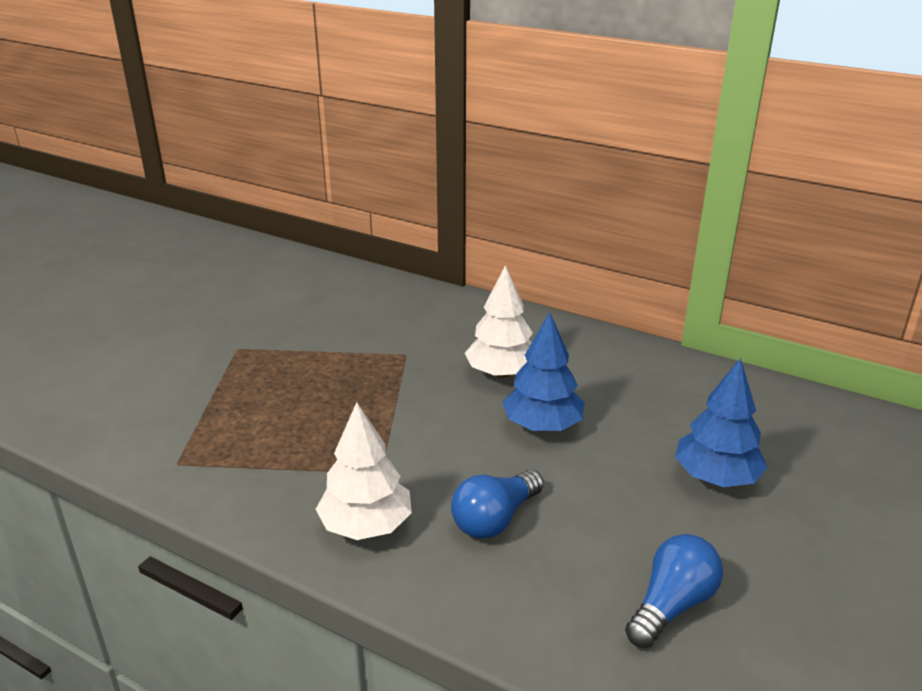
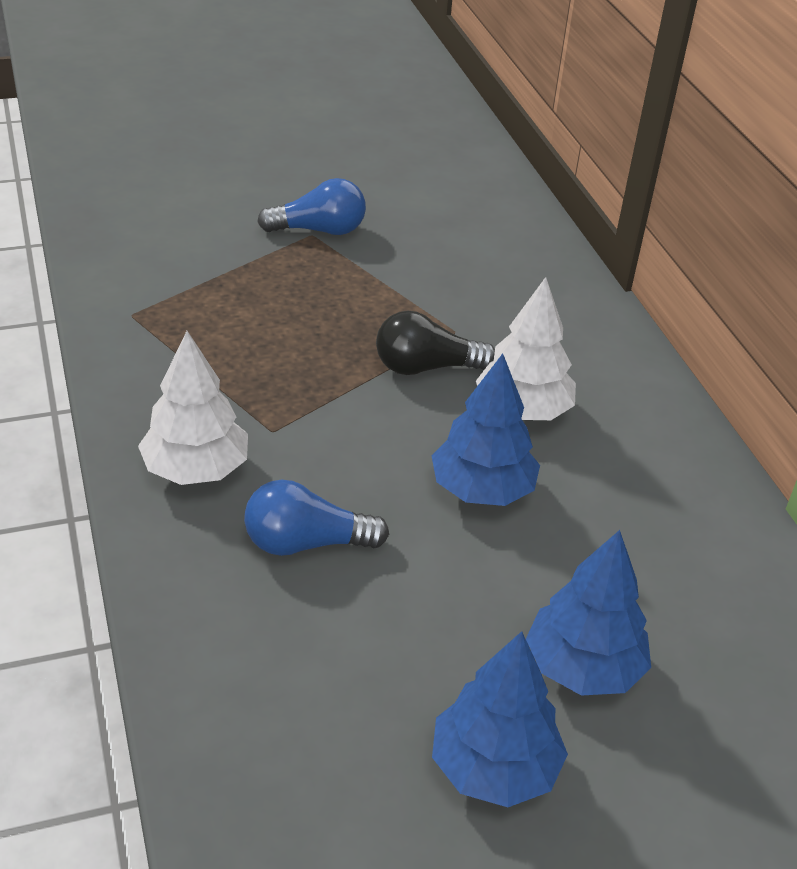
camera: 40 degrees right, 10 degrees up
blue light bulb [625,534,723,648] -> blue light bulb moved to [257,178,366,235]
none -> black light bulb [376,311,495,375]
none -> blue tree [432,631,568,807]

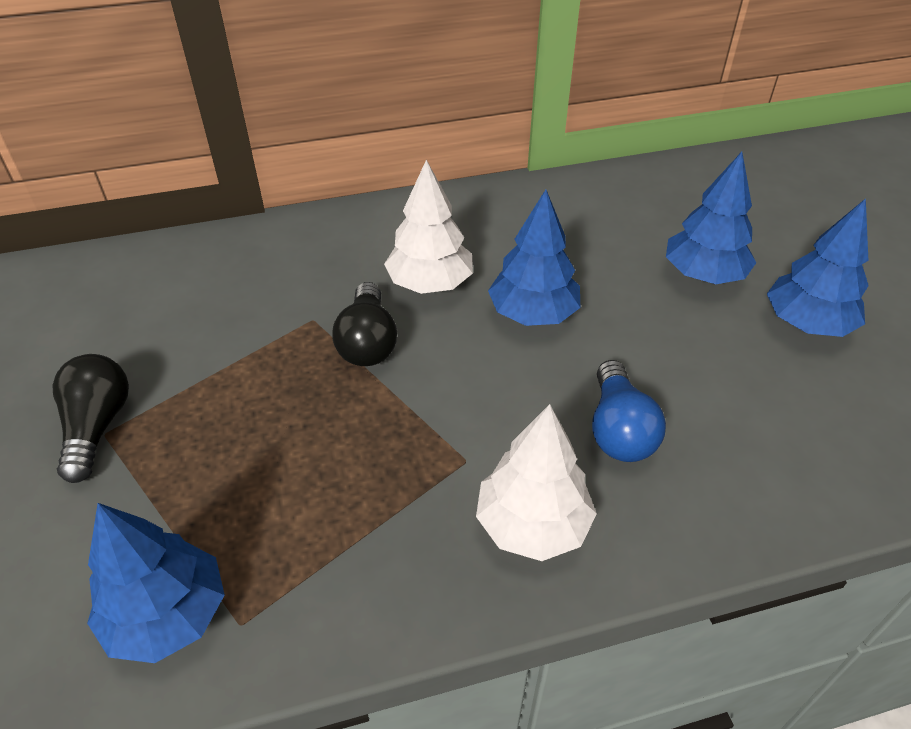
camera: 85 degrees left, 5 degrees up
blue light bulb [257,178,366,235] -> black light bulb [52,354,129,483]
none -> blue tree [87,503,225,663]

